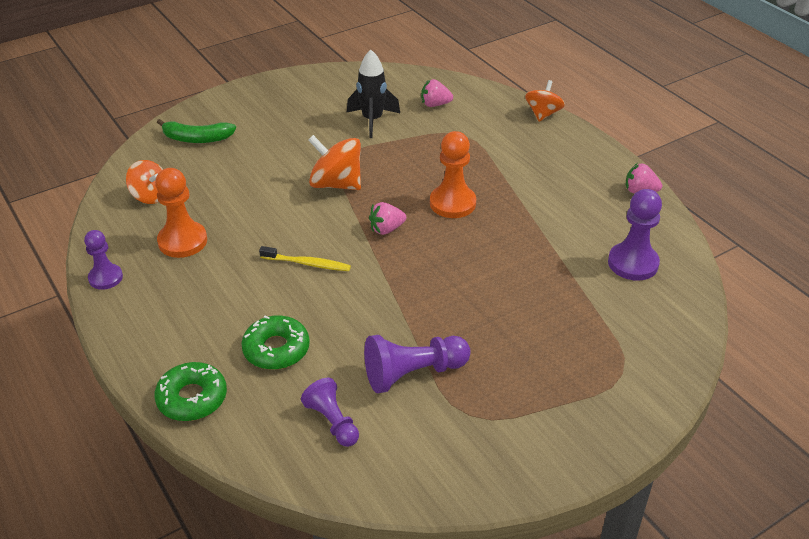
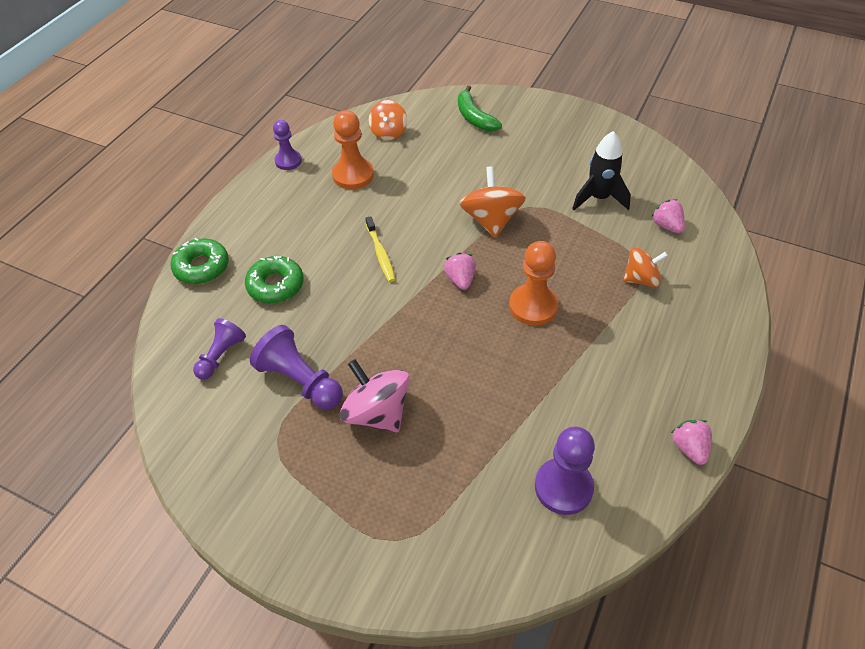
camera: 60 degrees right, 10 degrees up
pink strawberry [369,202,406,235] -> pink strawberry turned 45 degrees clockwise [444,253,476,290]
orange spinning top [525,80,565,122] -> orange spinning top moved to [623,247,668,287]
none -> pink spinning top [340,359,410,432]

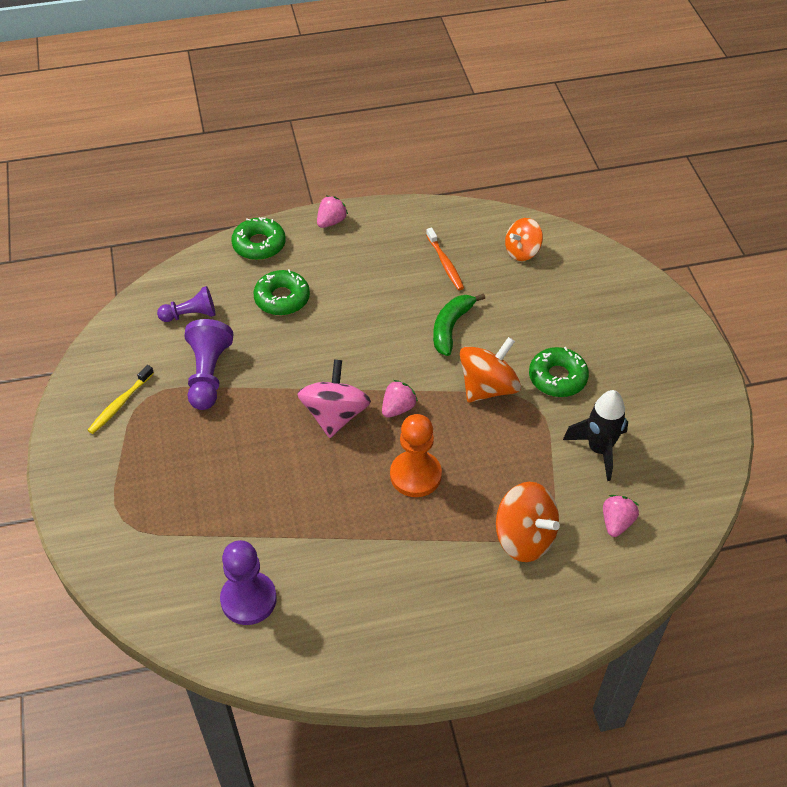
camera: 50 degrees right, 0 degrees up
purple pawn [273,120,302,170] -> none
orange pawn [332,110,374,190] -> orange toothbrush [426,228,464,290]
pink spinning top [340,359,410,432] -> pink spinning top moved to [297,360,371,438]
yellow toothbrush [365,216,395,282] -> yellow toothbrush moved to [88,365,154,434]
green banana [458,85,502,131] -> green banana moved to [433,293,485,356]
orange spinning top [623,247,668,287] -> orange spinning top [496,482,560,562], size x1.50
pink strawberry [671,420,712,465] -> pink strawberry moved to [317,195,348,228]
none -> green donut [529,347,589,397]

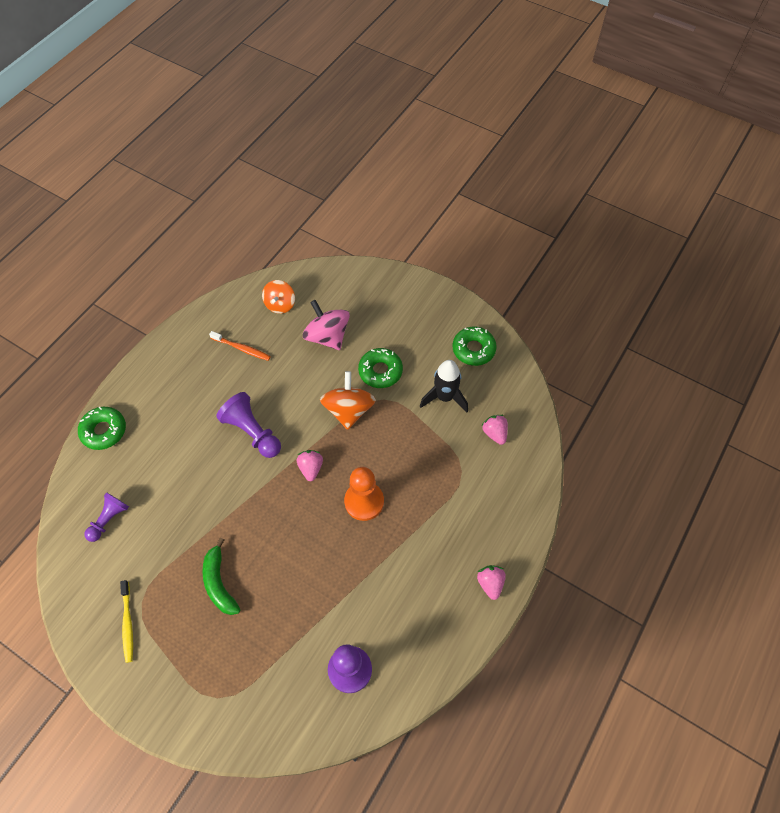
camera: 45 degrees left, 10 degrees up
purple pawn [184,319,233,410] -> purple pawn moved to [216,392,281,458]
green donut [254,269,310,315] -> green donut moved to [453,327,497,366]
pink spinning top [297,360,371,438] -> pink spinning top moved to [303,300,350,350]
pink strawberry [317,195,348,228] -> pink strawberry moved to [477,565,506,600]
green banana [433,293,485,356] -> green banana moved to [202,538,240,615]
orange spinning top [496,482,560,562] -> none

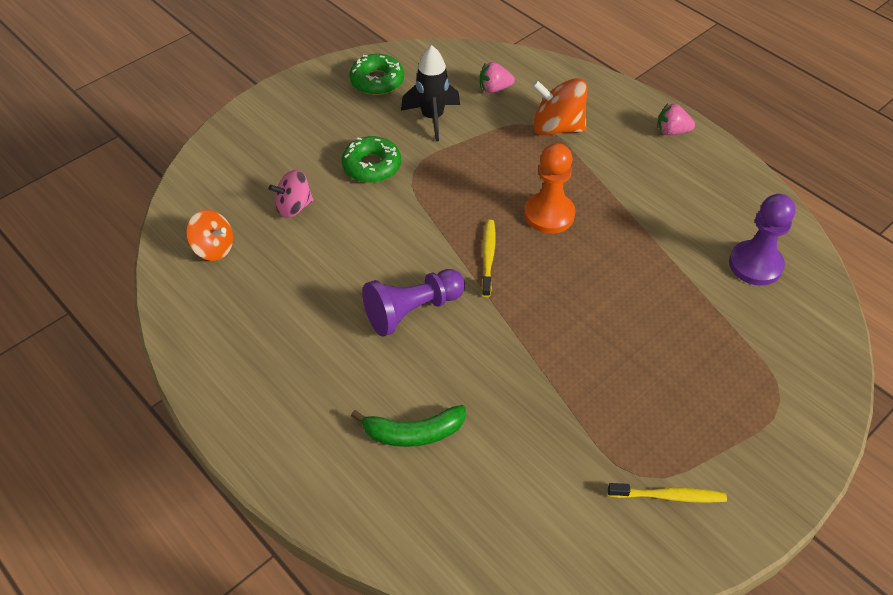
camera: 75 degrees left, 10 degrees down
green donut [78,407,126,450] -> none
purple pawn [85,492,129,542] -> none
green banana [202,538,240,615] -> green banana moved to [351,405,466,447]
orange toothbrush [209,331,271,361] -> none
pink strawberry [297,450,323,481] -> yellow toothbrush [482,220,495,297]
pink spinning top [303,300,350,350] -> pink spinning top [269,170,314,218], size x0.67
orange spinning top [320,371,376,430] -> orange spinning top moved to [532,78,587,135]

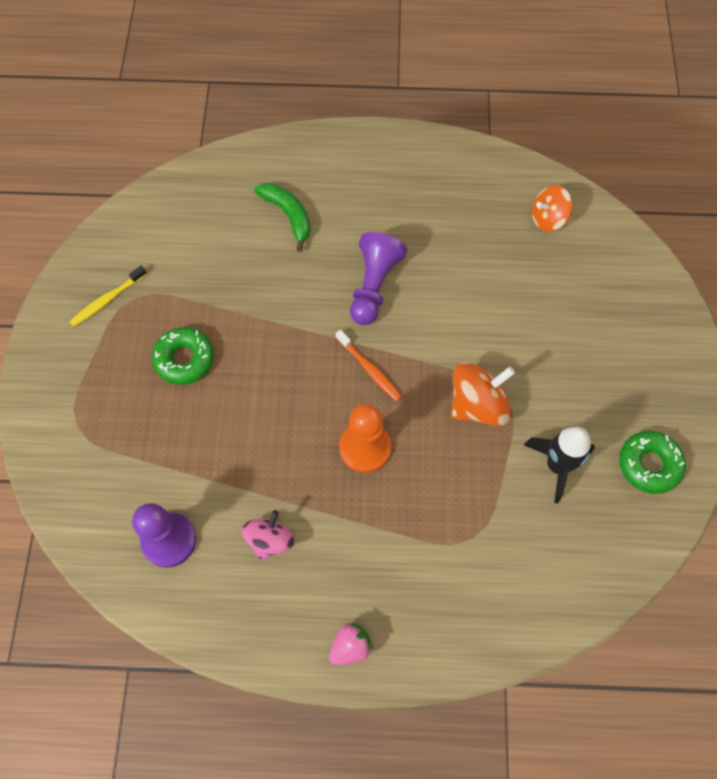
camera: 135 degrees right, 15 degrees up
pink spinning top [269,170,314,218] -> pink spinning top moved to [242,510,294,560]
green donut [341,136,401,183] -> green donut moved to [152,327,214,385]
green banana [351,405,466,447] -> green banana turned 105 degrees clockwise [254,183,311,252]
pink strawberry [480,62,515,93] -> none
yellow toothbrush [482,220,495,297] -> orange toothbrush [336,330,402,401]
orange spinning top [532,78,587,135] -> orange spinning top moved to [451,362,515,426]

